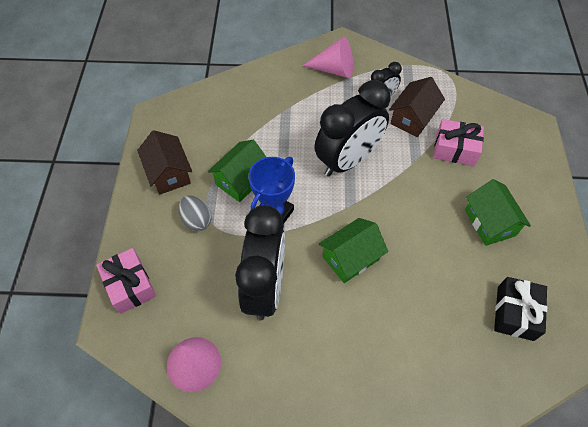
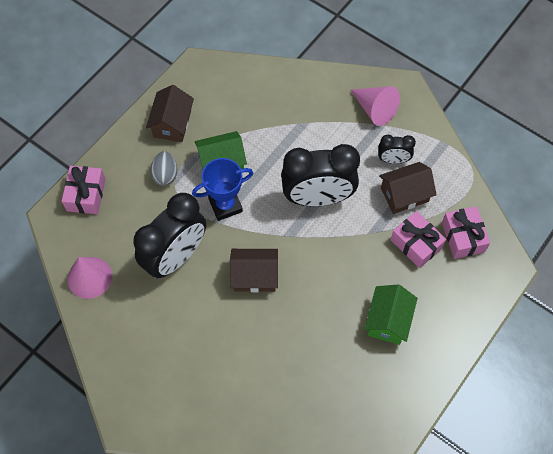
camera: 35 degrees right, 5 degrees up
green house [319,218,388,283] -> brown house [230,249,278,292]
black gift [494,277,547,341] -> none
none -> pink gift [442,206,490,259]

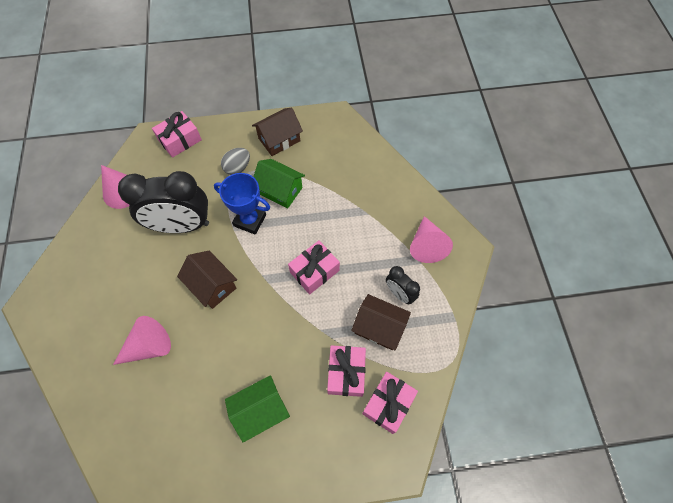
camera: 45 degrees right, 0 degrees up
black clock [281,144,360,206] -> pink gift [288,241,340,294]
none -> pink cone [113,316,171,365]

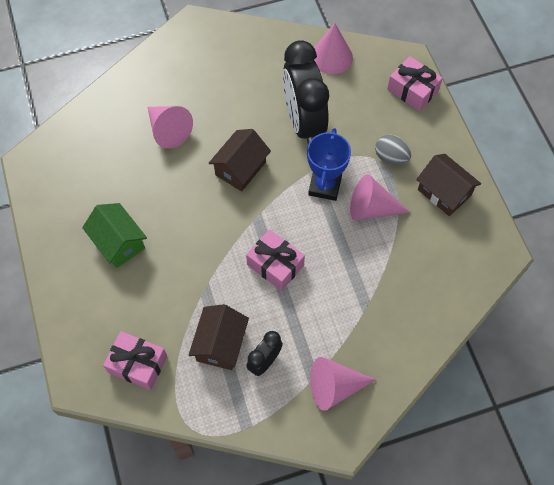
camera: 80 degrees right, 0 degrees up
green house [254,159,305,209] -> pink cone [350,174,410,220]
pink gift [327,345,366,397] -> none

